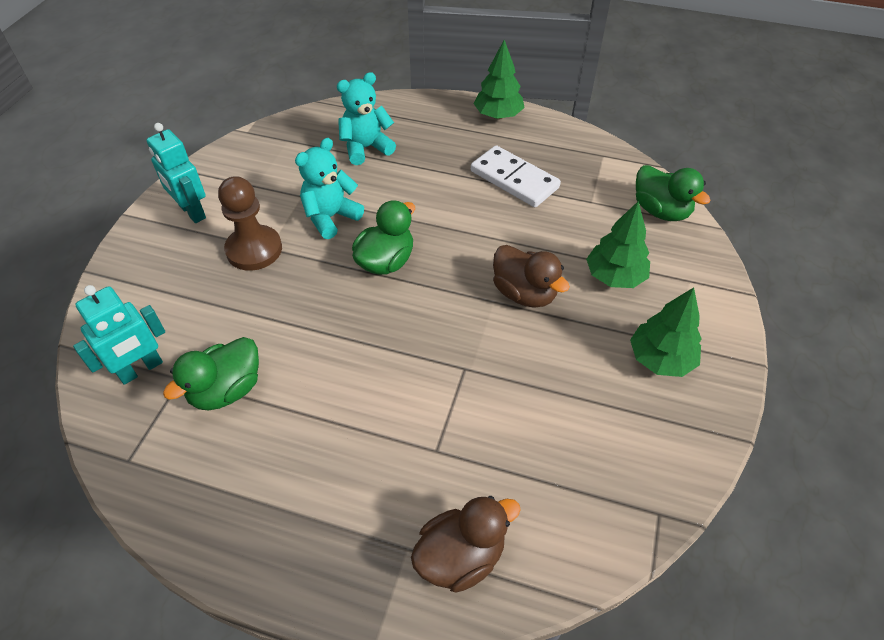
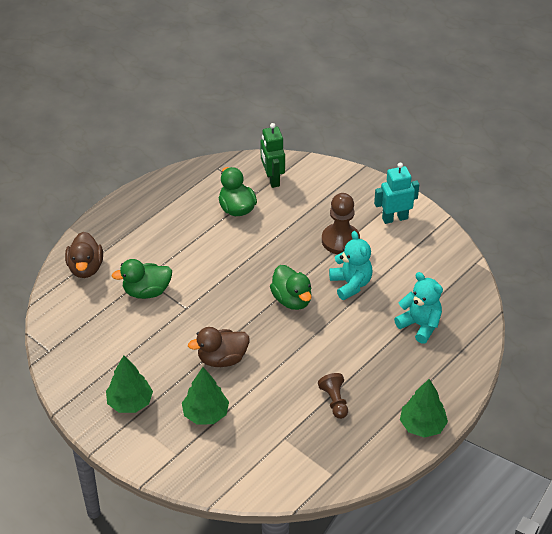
camera: 115 degrees right, 5 degrees down
turquoise robot [73,285,165,385] -> green robot [261,123,285,188]
turquoise teddy bear [337,72,396,165] -> turquoise teddy bear turned 45 degrees counterclockwise [394,272,443,344]
white domino [471,145,561,207] -> brown pawn [318,373,348,419]
green duck [636,165,710,221] -> green duck moved to [112,259,172,299]

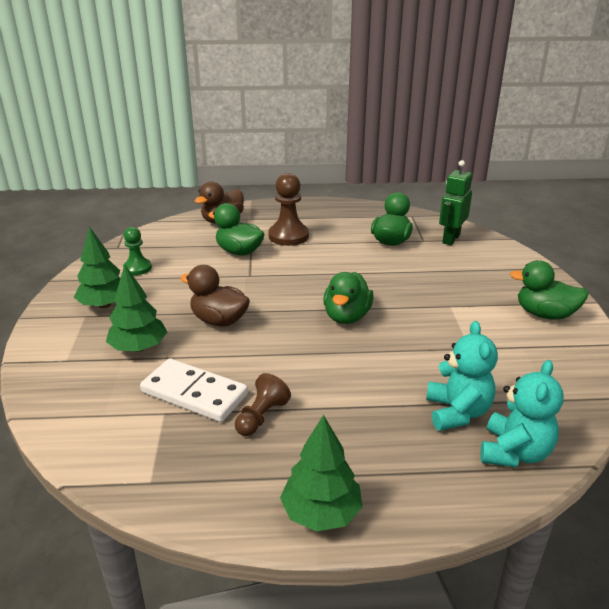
camera: 45 degrees right, 15 degrees down
brown pawn [322,193,360,254] -> brown pawn moved to [268,173,309,246]
turquoise teddy bear [329,231,372,300] -> turquoise teddy bear moved to [480,360,564,467]
turquoise robot [374,163,419,224] -> green duck [510,260,589,320]
none -> green pawn [123,227,152,275]
none -> white domino [140,358,248,422]

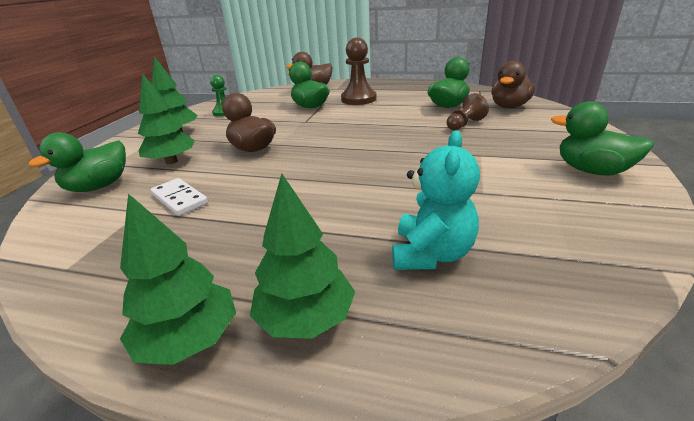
camera: 20 degrees right, 0 degrees up
white domino [140,358,248,422] -> white domino [151,178,208,216], size x0.66
brown pawn [235,373,291,436] -> brown pawn moved to [447,93,489,130]
green duck [323,272,374,324] -> green duck moved to [29,132,126,192]
green robot [439,160,472,245] -> brown duck [491,61,535,108]
turquoise teddy bear [480,360,564,467] -> none
none -> green tree [250,174,355,339]

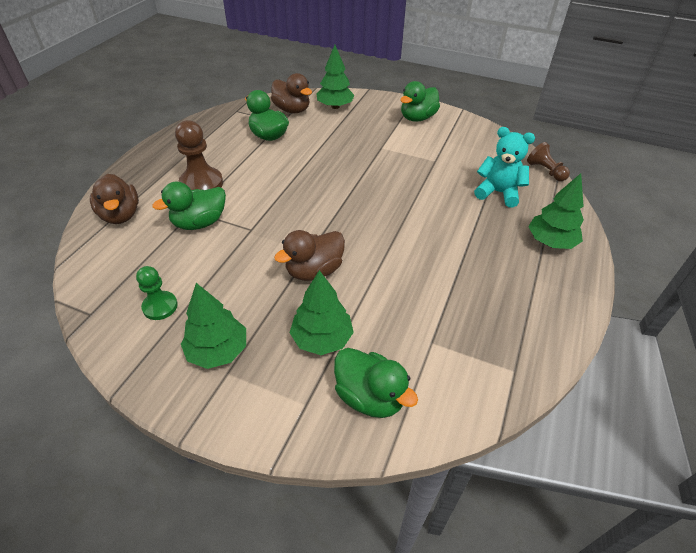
camera: 85 degrees left, 15 degrees up
green tree [120,194,236,365] -> green tree moved to [317,45,355,109]
white domino [151,178,208,216] -> none
brown pawn [447,93,489,130] -> brown pawn moved to [527,142,570,181]

